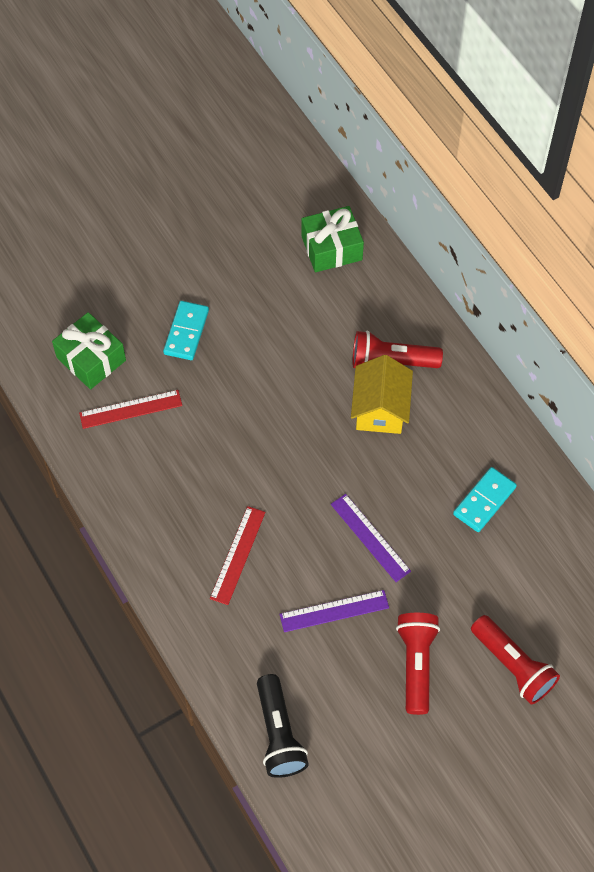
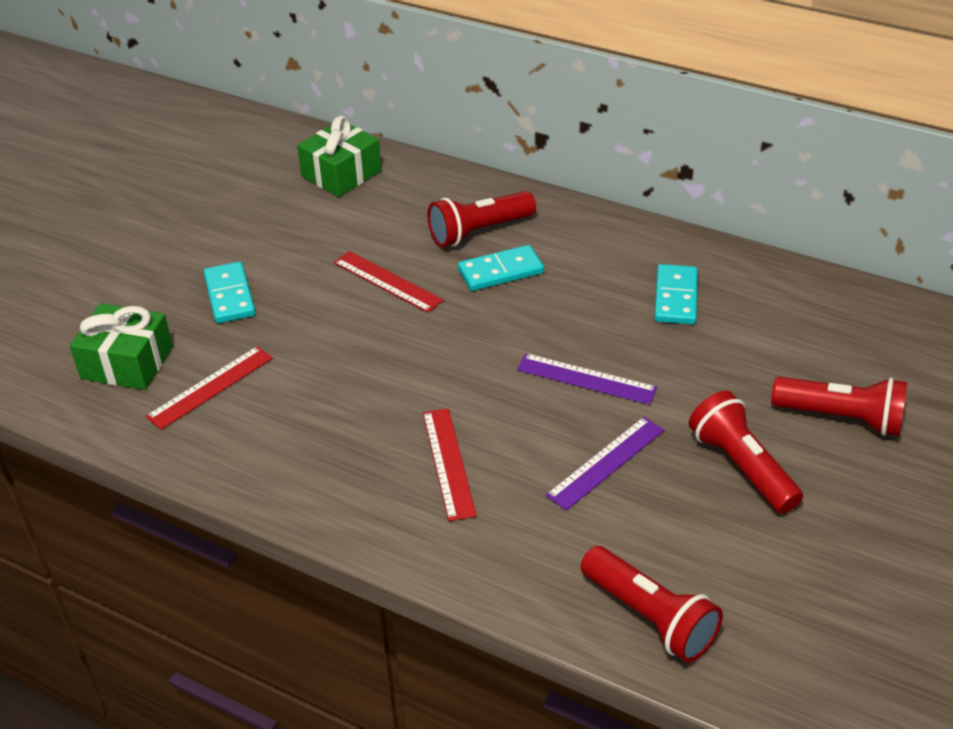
camera: 30 degrees left, 20 degrees down
black flashlight [257,674,309,778] -> red flashlight [581,546,723,663]
yellow house [351,355,413,434] -> turquoise domino [458,245,544,291]
none -> red ruler [334,251,443,313]

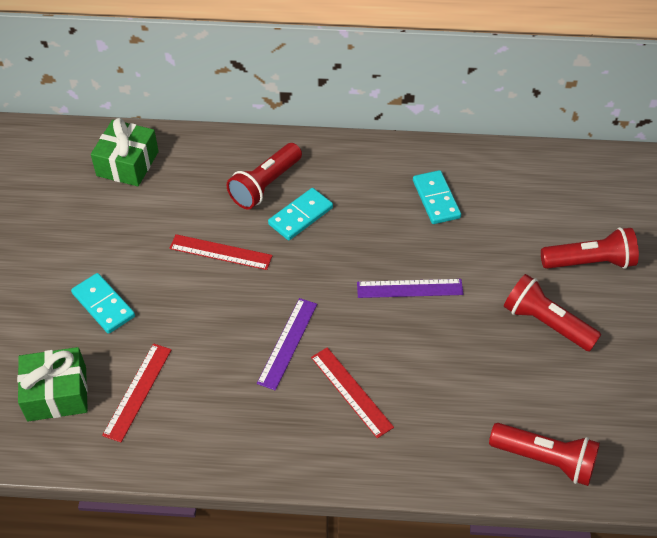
camera: 25 degrees left, 10 degrees up
purple ruler [546,417,664,510] -> purple ruler moved to [257,298,317,390]

